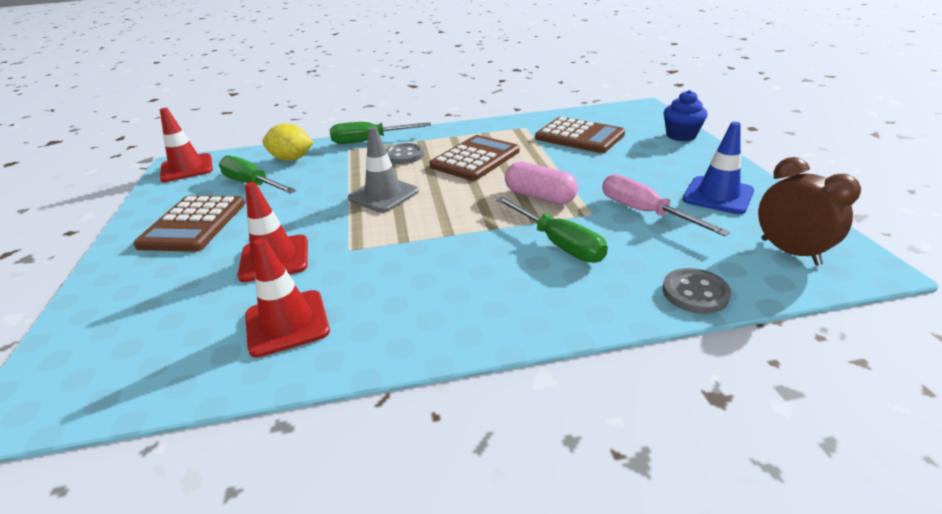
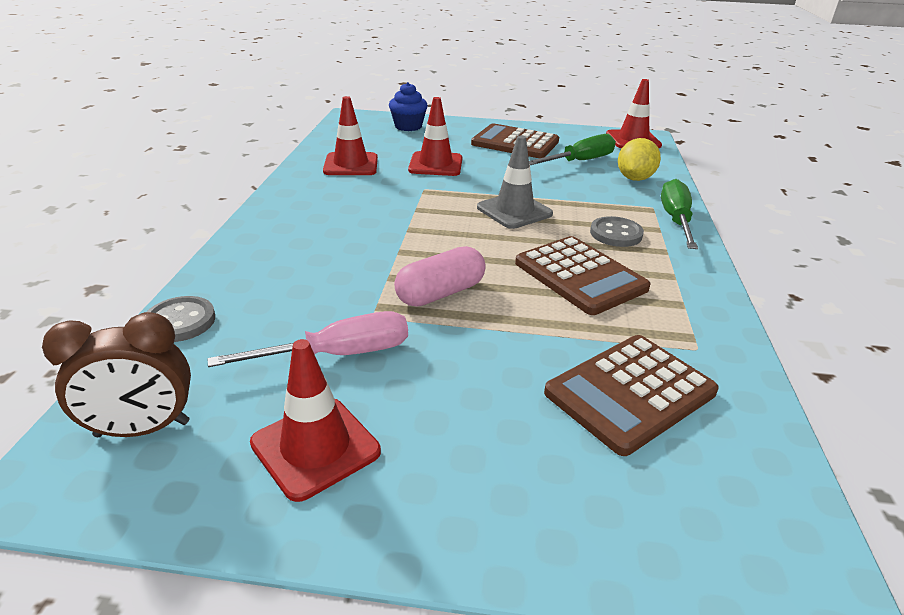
camera: 105 degrees right, 0 degrees up
green screwdriver [496,196,608,263] -> none
blue cupcake [663,90,708,141] -> blue cupcake moved to [389,82,428,131]
blue traffic cone [683,122,754,214] -> red traffic cone [250,339,381,502]

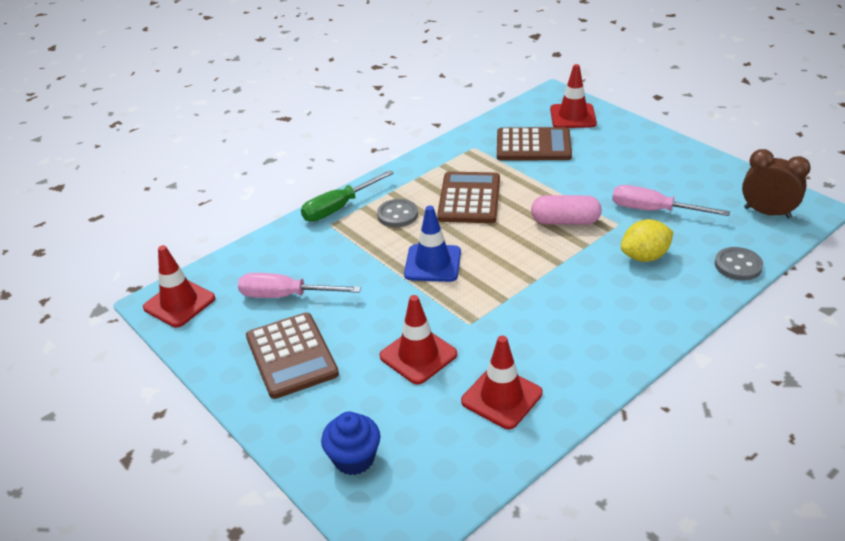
camera: 135 degrees left, 5 degrees up
red traffic cone [250,339,381,502] -> red traffic cone moved to [550,64,597,128]
grey traffic cone [477,136,553,229] -> blue traffic cone [404,206,461,282]
green screwdriver [529,134,616,165] -> pink screwdriver [238,273,361,298]
yellow lemon [618,138,661,181] -> yellow lemon moved to [621,219,673,262]

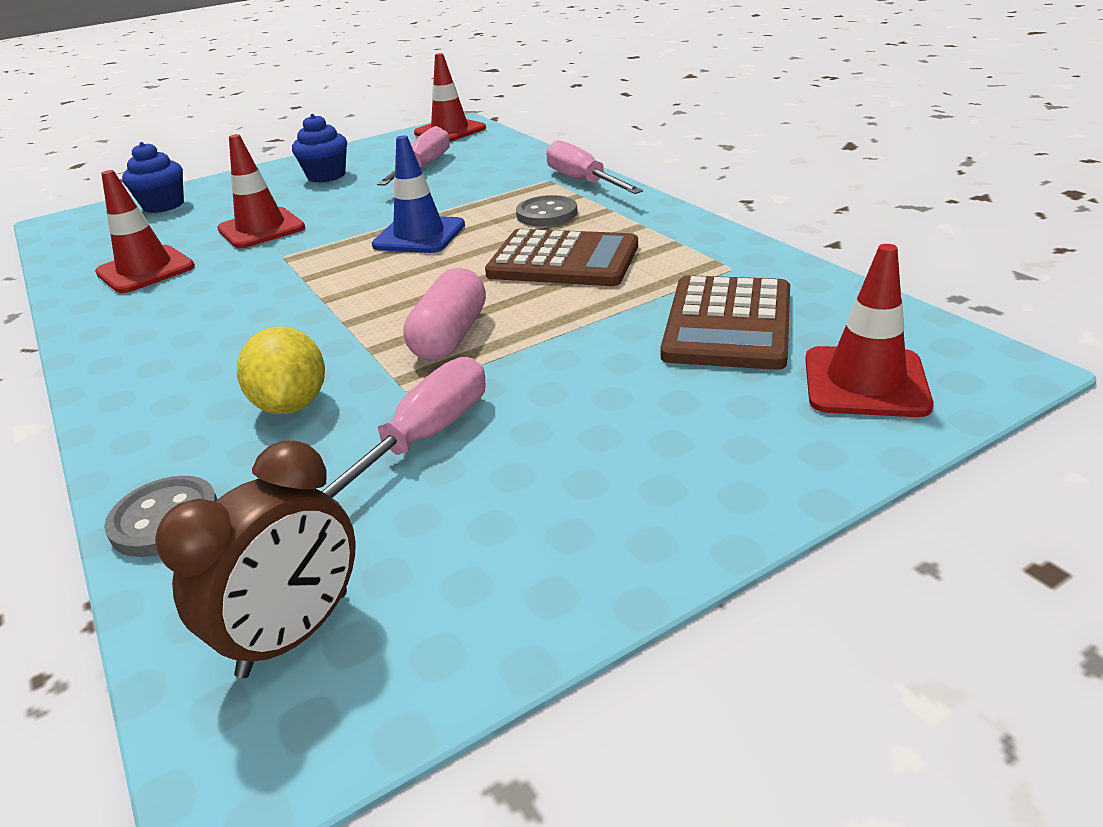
camera: 100 degrees right, 5 degrees down
brown calculator [246,312,339,399] -> blue cupcake [292,114,347,182]
green screwdriver [301,170,394,222] -> pink screwdriver [546,140,643,194]

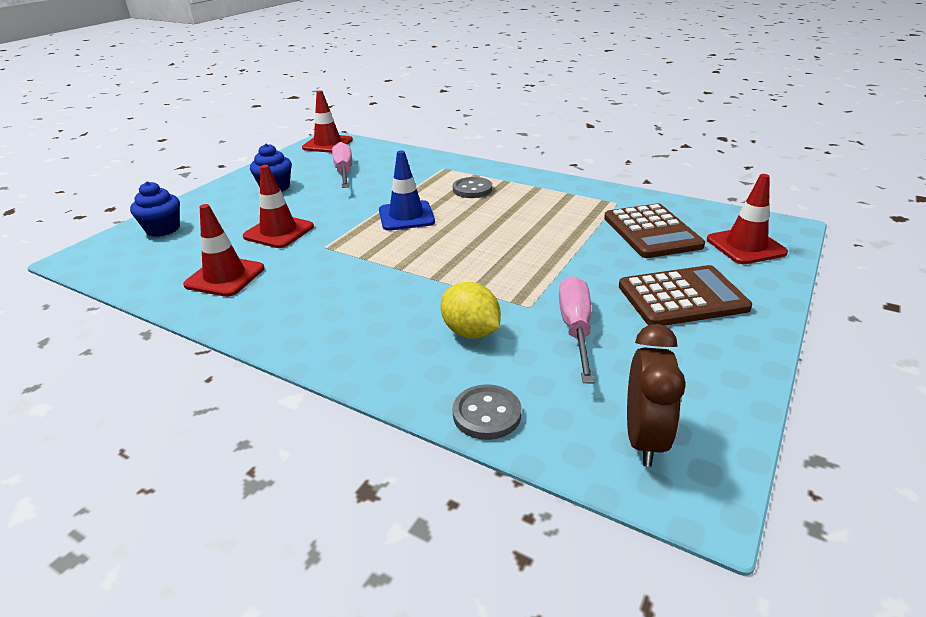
camera: 30 degrees left, 0 degrees up
pink capsule [403,268,486,361] -> none
brown calculator [485,229,638,286] -> brown calculator moved to [619,265,752,326]
pink screwdriver [546,140,643,194] -> none

